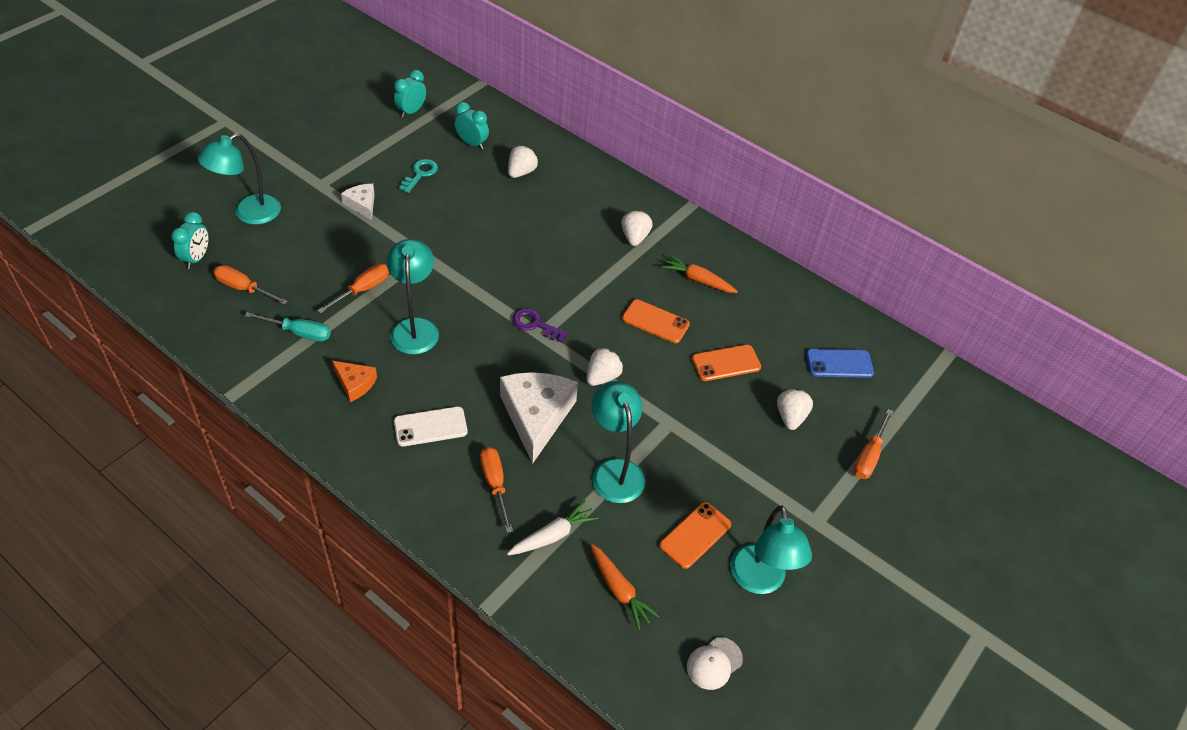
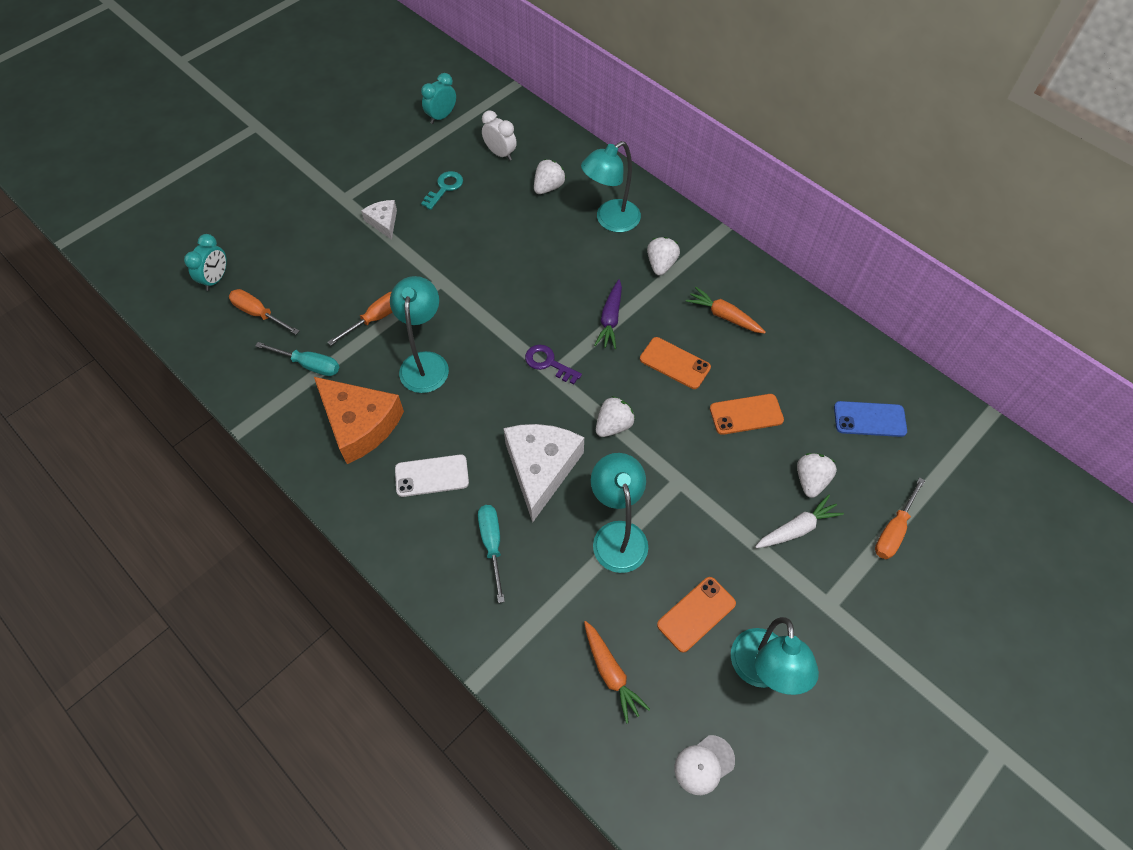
camera: 10 degrees right, 10 degrees up
turquoise lamp [198,133,281,225] -> turquoise lamp moved to [581,141,641,232]
orange cheese [332,361,377,402] -> orange cheese [314,377,404,464], size x1.95
turquoise clock [454,102,489,150] -> white clock [482,110,517,161]
orange screwdriver [480,447,513,533] -> turquoise screwdriver [478,505,505,603]
white carrot [507,500,598,555] -> white carrot moved to [755,495,844,548]
none -> purple carrot [594,279,622,349]

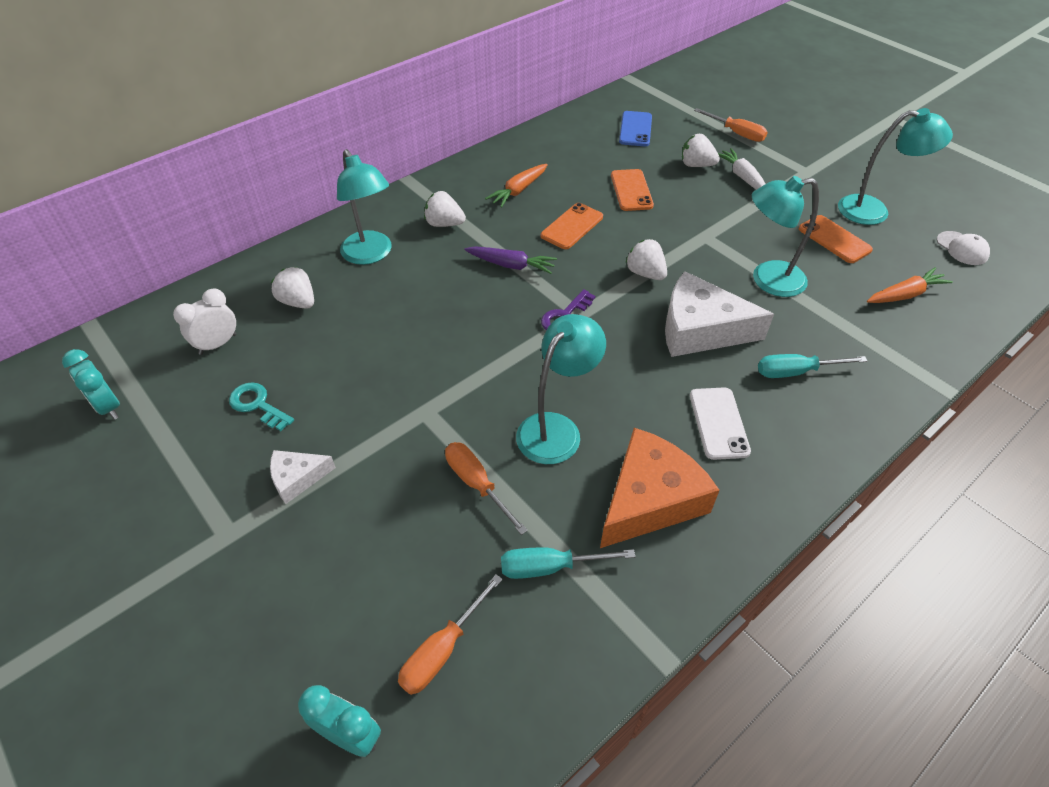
camera: 85 degrees left, 10 degrees down
turquoise screwdriver [255,342,339,376] -> turquoise screwdriver turned 120 degrees counterclockwise [501,547,636,579]
turquoise lamp [390,276,449,393] -> turquoise lamp turned 120 degrees clockwise [516,314,606,464]

